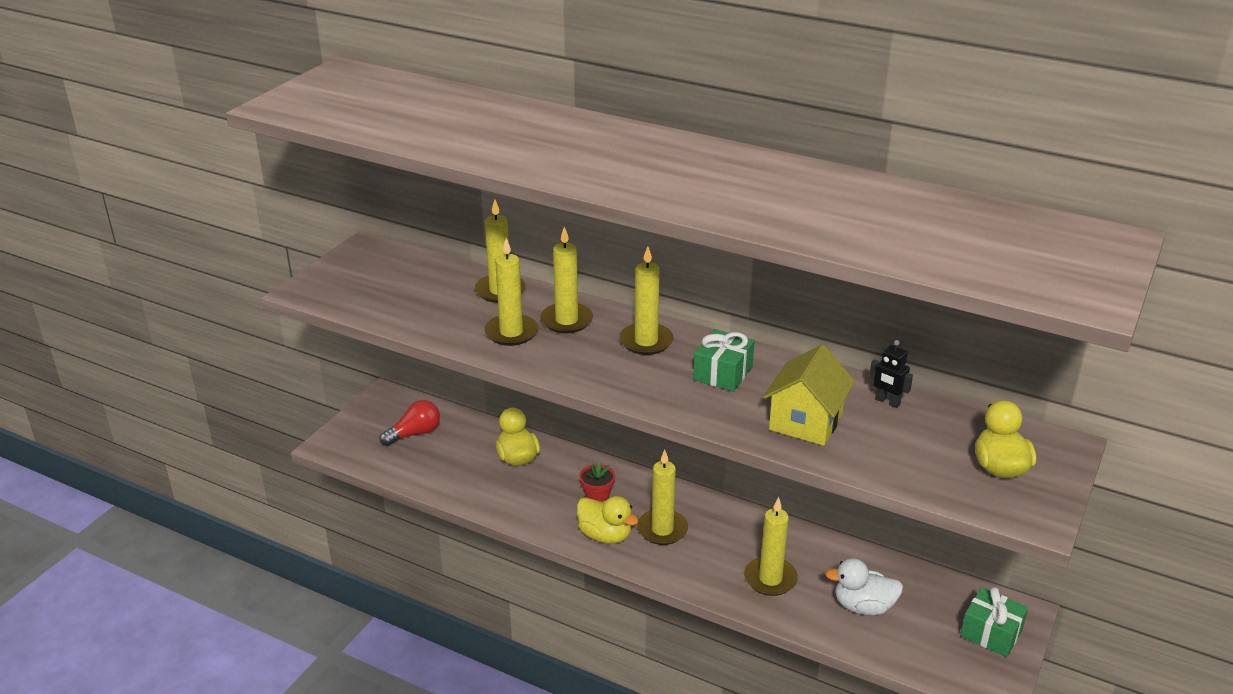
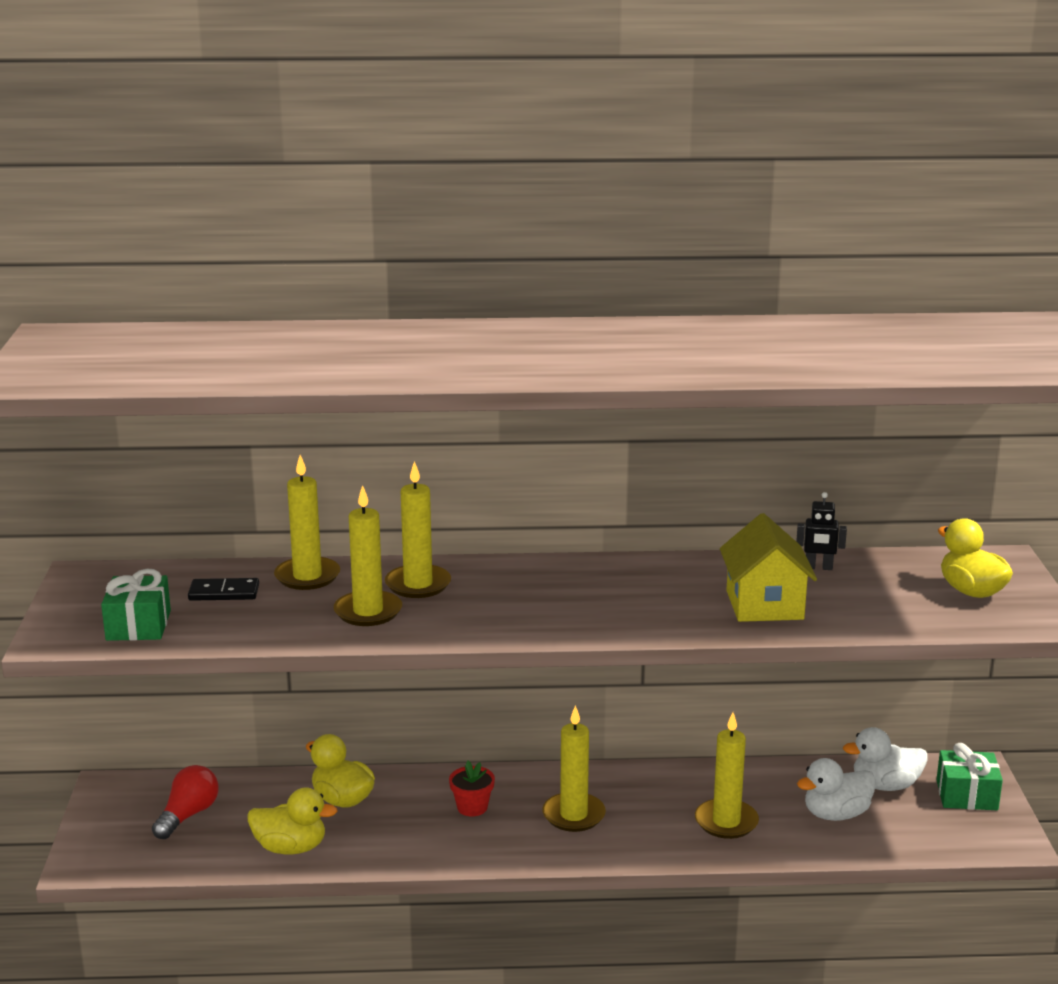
camera: 30 degrees left, 10 degrees down
yellow duck [577,496,639,544] -> yellow duck moved to [248,788,338,855]
yellow candle [619,247,674,355] -> none
green gift [693,329,755,392] -> green gift moved to [101,569,171,641]
none -> black domino [188,578,259,601]
none -> white duck [843,727,928,791]

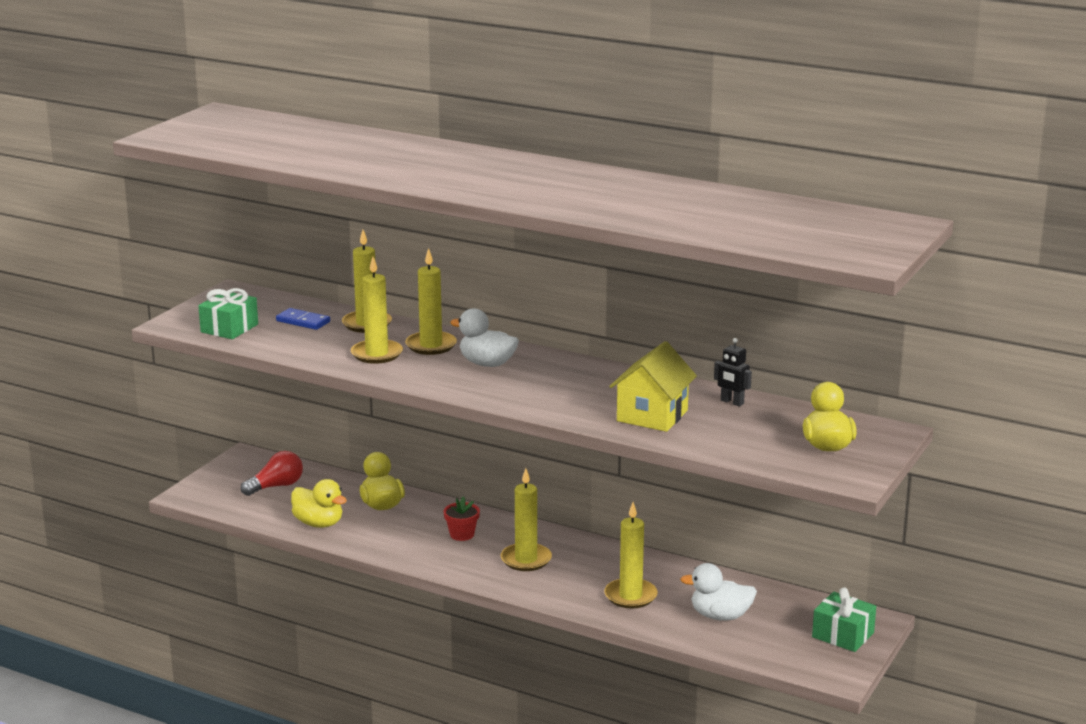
camera: 30 degrees right, 0 degrees up
black domino [188,578,259,601] -> blue domino [276,308,330,330]
white duck [843,727,928,791] -> white duck moved to [450,308,519,367]

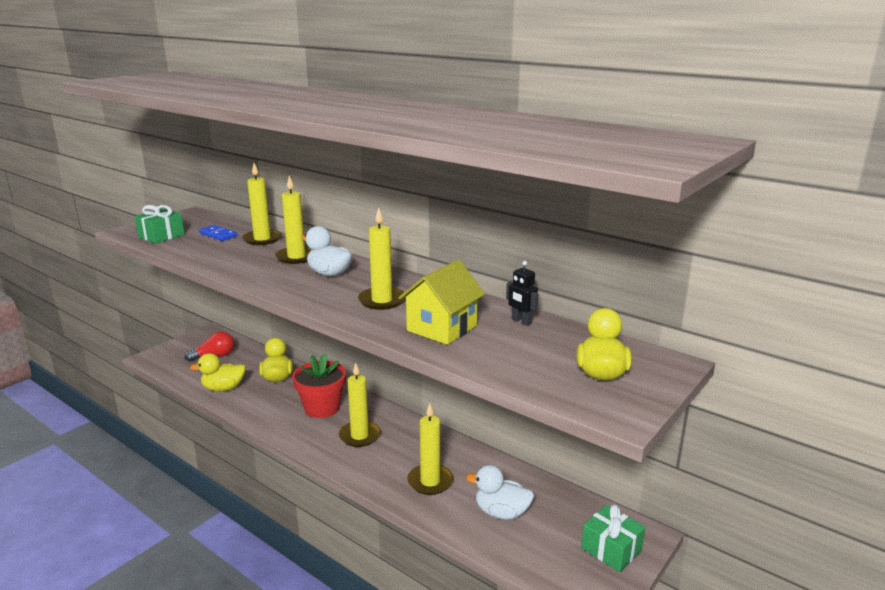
camera: 10 degrees right, 0 degrees up
yellow duck [291,479,347,528] -> yellow duck turned 120 degrees clockwise [190,353,246,391]
yellow candle [351,257,403,364] -> yellow candle moved to [358,207,406,310]
red flower pot [443,496,480,541] -> red flower pot [292,353,346,418], size x1.85

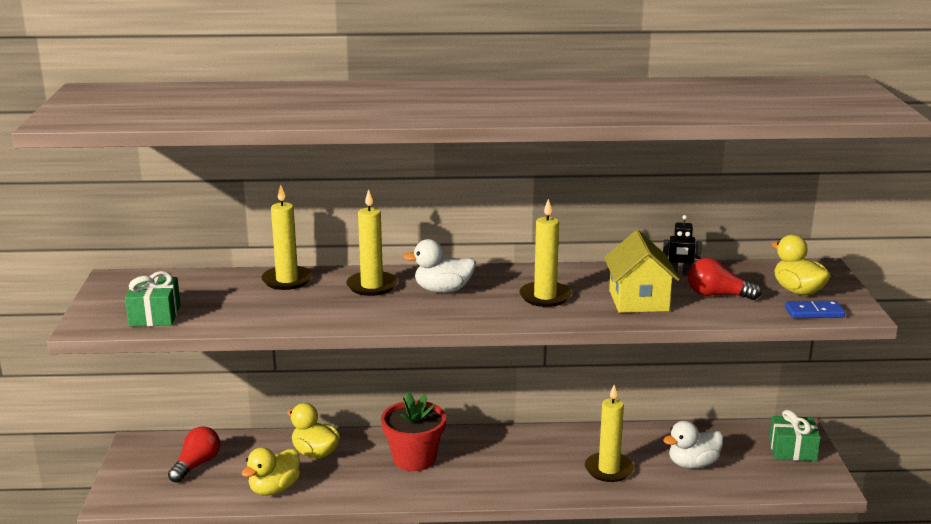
camera: 40 degrees left, 0 degrees up
blue domino [199,225,237,241] -> blue domino moved to [785,301,845,318]
yellow candle [339,363,381,447] -> none
none -> red light bulb [688,258,762,300]

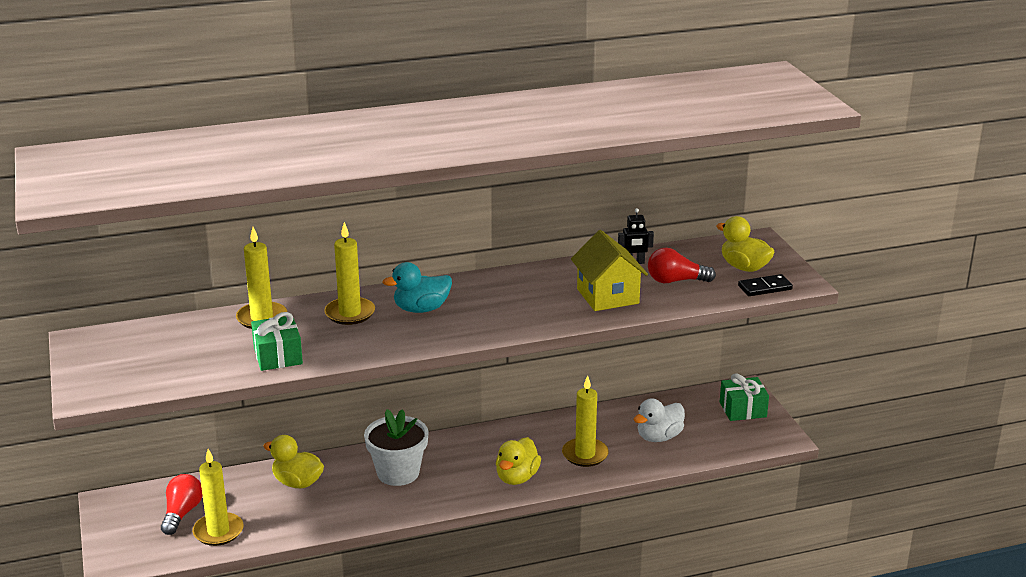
camera: 15 degrees left, 5 degrees up
green gift [125,271,181,326] -> green gift moved to [251,312,303,371]
yellow duck [242,447,300,495] -> yellow duck moved to [496,437,541,485]
red flower pot [381,392,446,471] -> white flower pot [364,409,429,486]
white duck [403,239,476,293] -> turquoise duck [382,262,452,313]
yellow candle [519,199,572,307] -> yellow candle moved to [192,449,244,546]
blue domino [785,301,845,318] -> black domino [738,274,793,296]

